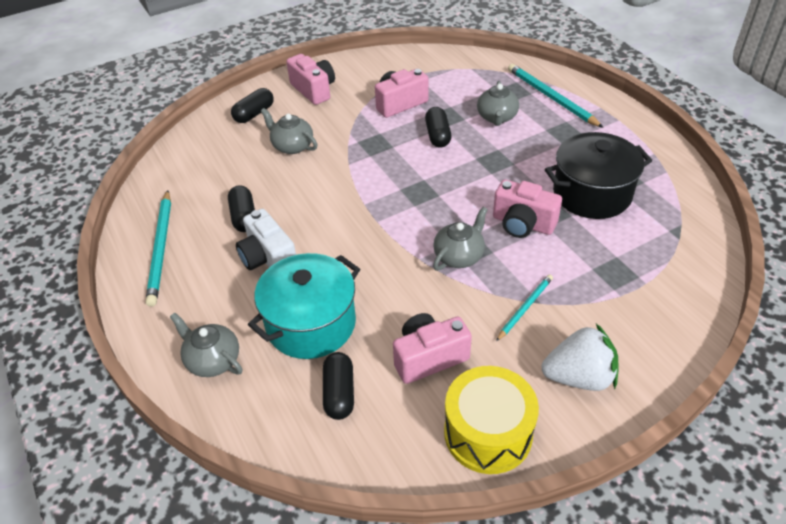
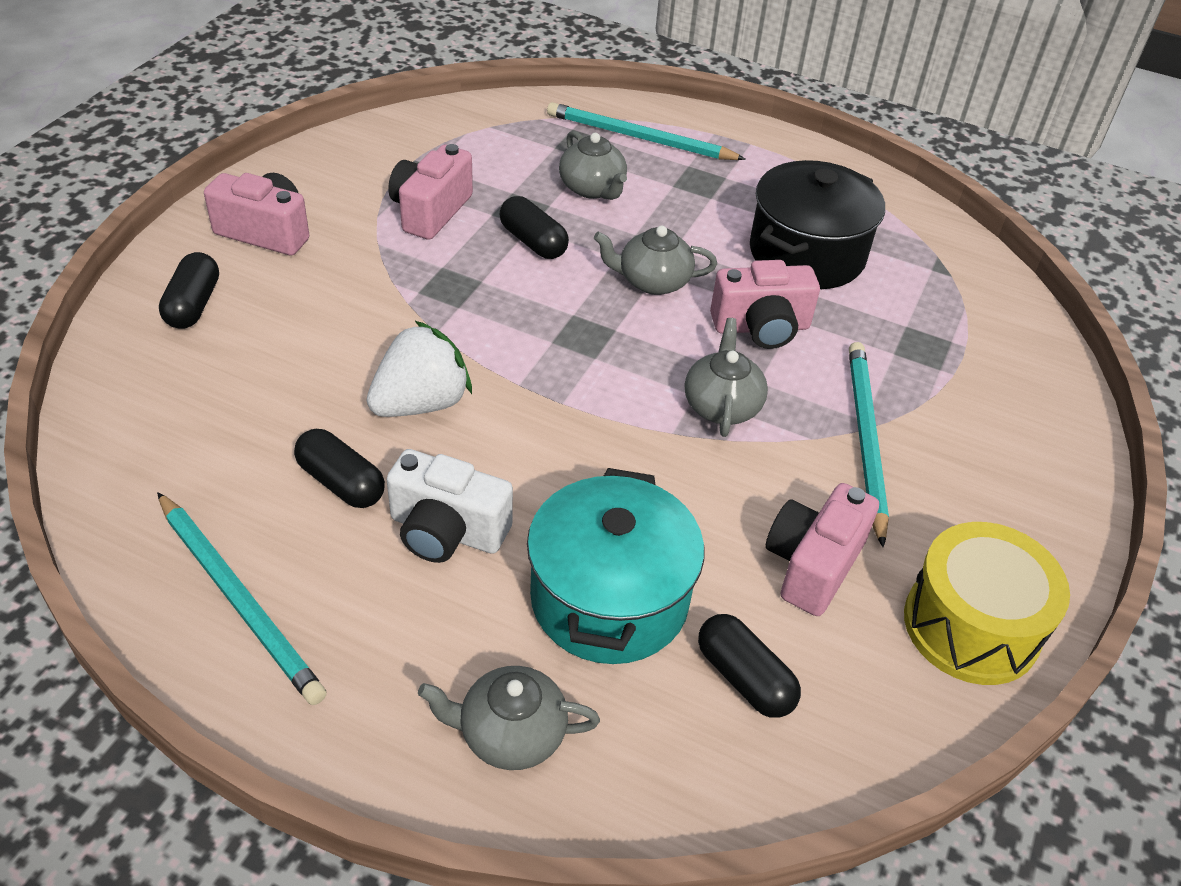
camera: 40 degrees left, 0 degrees up
grey teapot [261,108,318,154] -> grey teapot moved to [594,226,717,295]
turquoise pencil [496,274,553,341] -> turquoise pencil [849,342,889,547], size x1.71
white strawberry [541,324,619,391] -> white strawberry moved to [367,320,472,417]

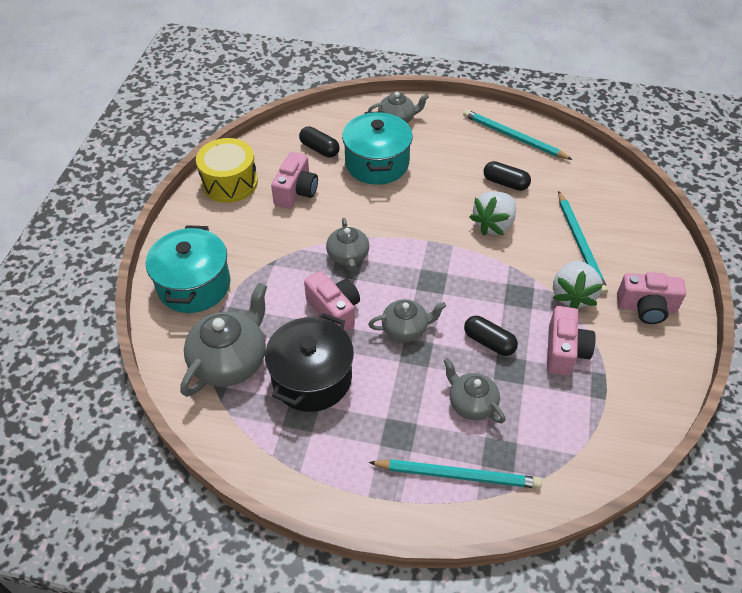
camera: 170 degrees right, 5 degrees up
black capsule [159,252,219,329] -> none
white camera [387,449,513,563] -> none
pink camera [710,260,820,349] -> pink camera turned 75 degrees clockwise [304,271,360,332]
turquoise pencil [849,342,889,547] -> turquoise pencil moved to [558,191,608,295]
none -> turquoise pot [146,225,230,313]
none -> grey teapot [180,283,267,397]
none -> white strawberry [553,260,603,309]

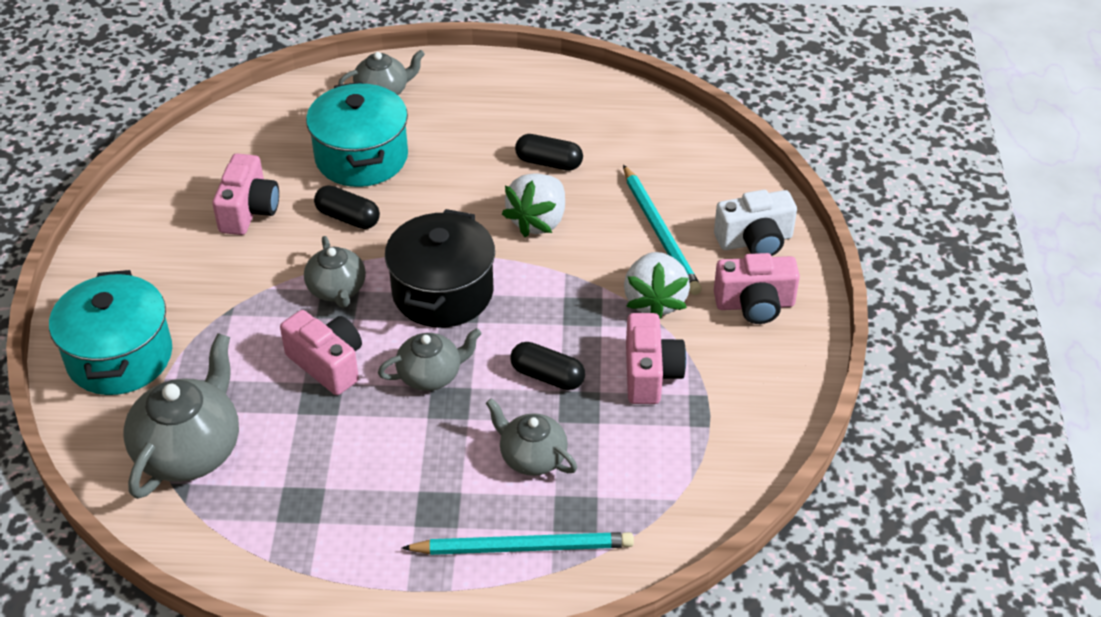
camera: 10 degrees left, 5 degrees down
yellow drum [196,138,258,203] -> none
black pot [265,313,354,412] -> black pot moved to [385,209,495,328]
black capsule [299,126,340,158] -> black capsule moved to [314,185,380,229]
turquoise pencil [463,109,573,160] -> none
none -> white camera [714,190,797,256]

